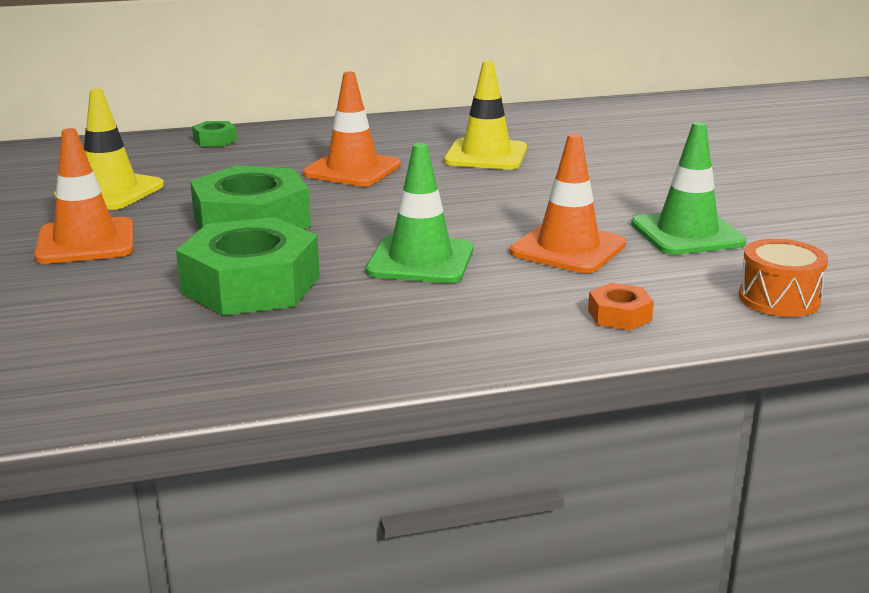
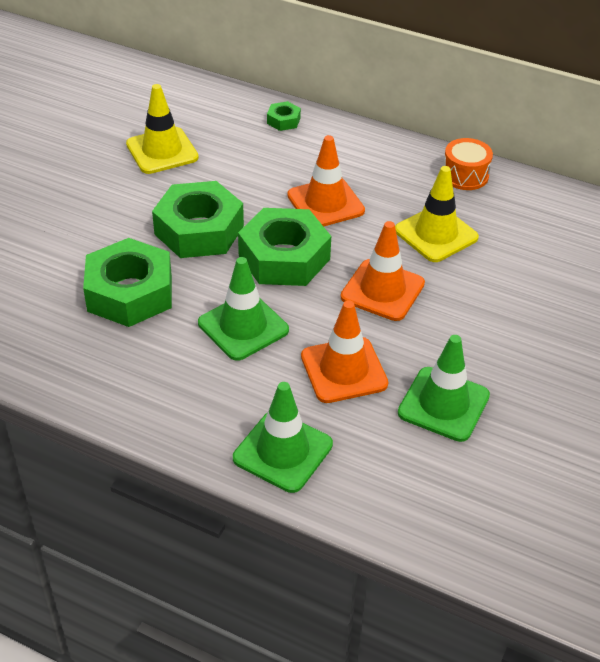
camera: 40 degrees right, 20 degrees up
orange traffic cone [34,128,133,264] -> orange traffic cone moved to [341,221,425,321]
orange nut [588,283,654,331] -> green traffic cone [233,382,333,493]
orange drum [739,239,828,317] -> orange drum moved to [444,138,493,190]
none -> green nut [238,208,331,286]

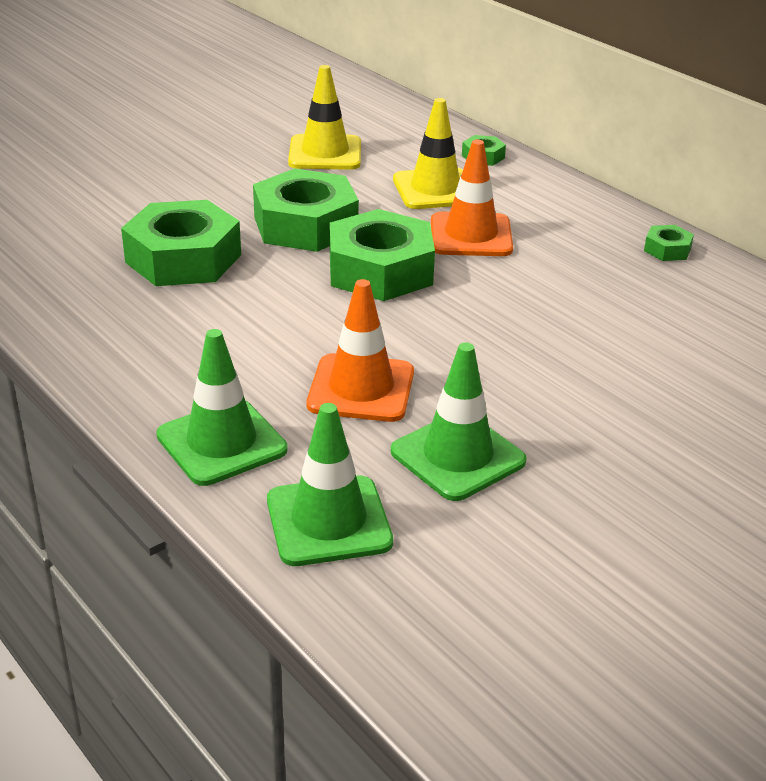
camera: 25 degrees right, 10 degrees down
green traffic cone [198,257,289,361] -> green traffic cone moved to [267,403,393,566]
orange traffic cone [341,221,425,321] -> none
yellow traffic cone [395,166,479,262] -> yellow traffic cone moved to [393,98,463,209]
orange drum [444,138,493,190] -> green nut [644,225,694,261]

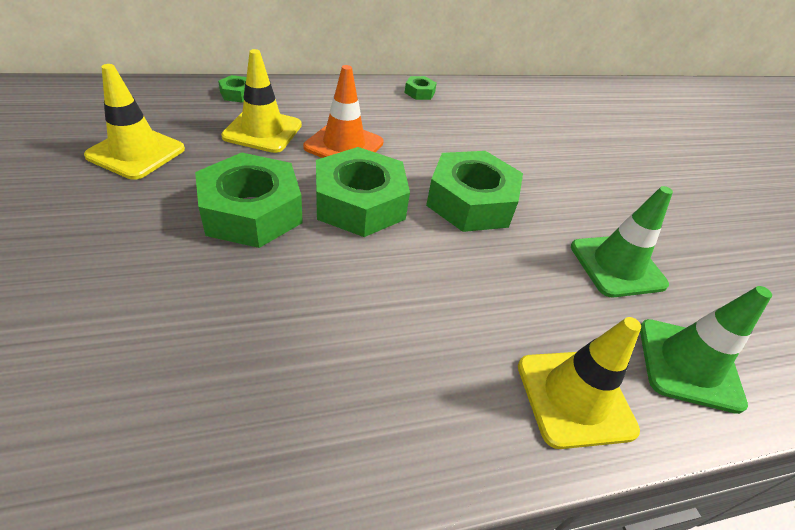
camera: 70 degrees left, 10 degrees up
green nut [121,200,241,286] -> green nut moved to [426,151,523,232]
green traffic cone [156,329,288,486] -> yellow traffic cone [518,317,641,449]
orange traffic cone [307,279,414,422] -> none

